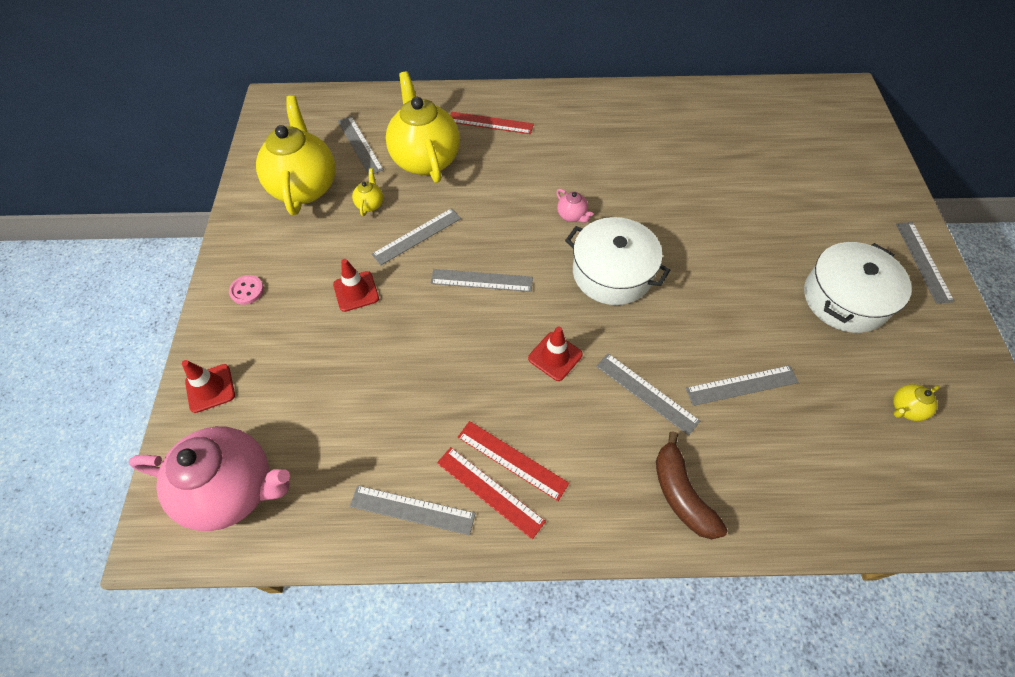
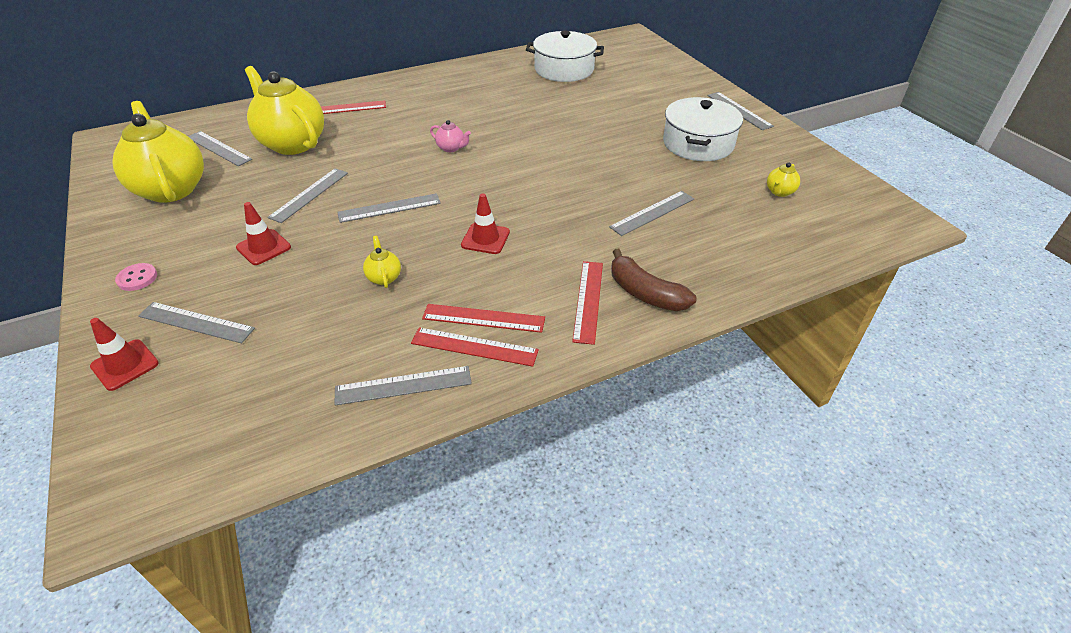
camera: 25 degrees left, 15 degrees down
pink teapot [129,426,290,531] -> none
yellow teapot [352,168,383,216] -> yellow teapot moved to [363,236,401,288]
white pot [565,217,670,305] -> white pot moved to [526,30,604,82]
grey ruler [596,353,700,436] -> grey ruler moved to [138,302,255,343]
none -> red ruler [572,261,603,345]

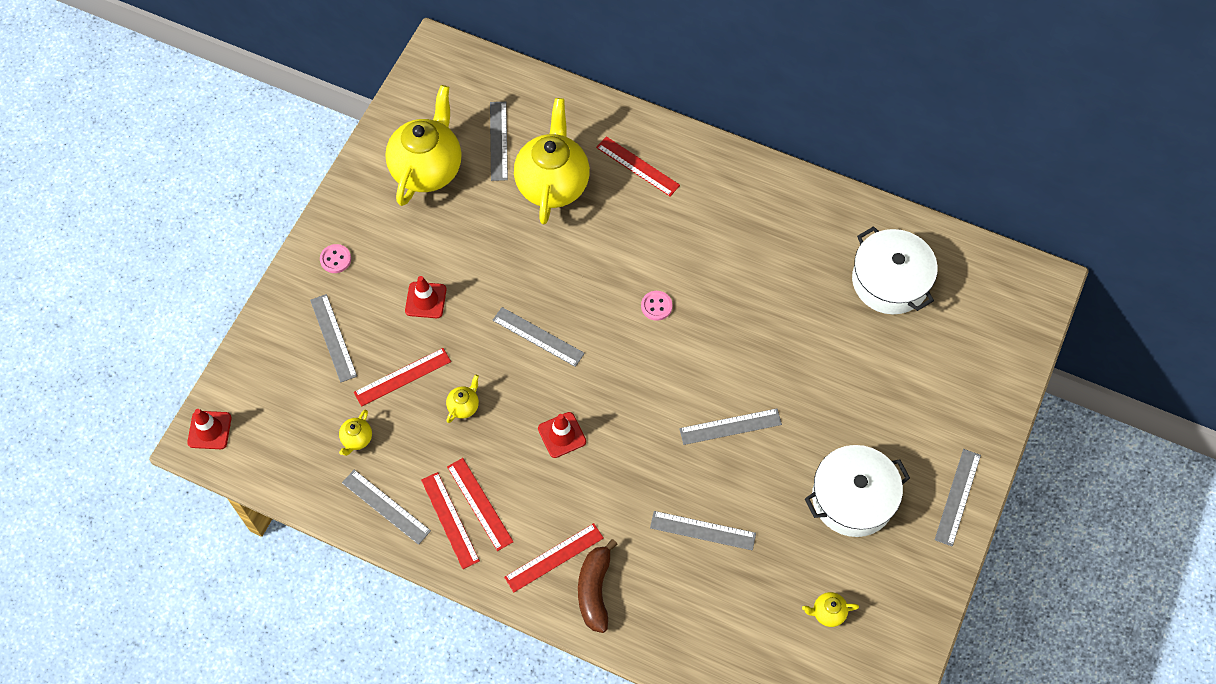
camera: 50 degrees right, 20 degrees up
red traffic cone [90,318,159,391] -> red traffic cone moved to [187,409,232,449]
grey ruler [267,168,348,223] -> grey ruler moved to [679,408,782,445]
pink teapot [430,120,471,152] -> pink button [641,291,672,321]
none -> yellow teapot [339,410,372,456]
none -> red ruler [354,348,451,407]

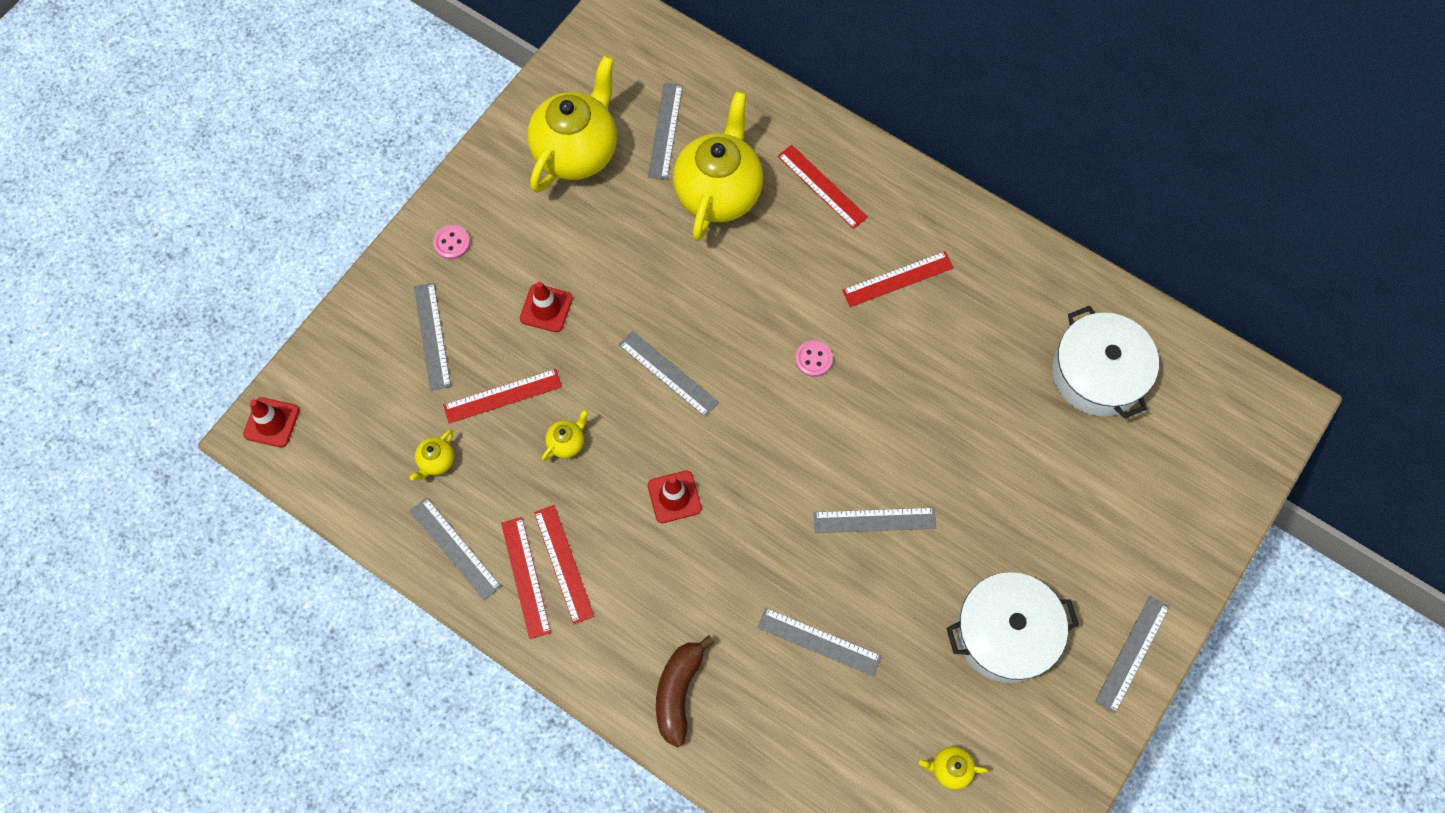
camera: 10 degrees right, 5 degrees up
red ruler [504,523,604,592] -> red ruler moved to [842,251,954,307]

